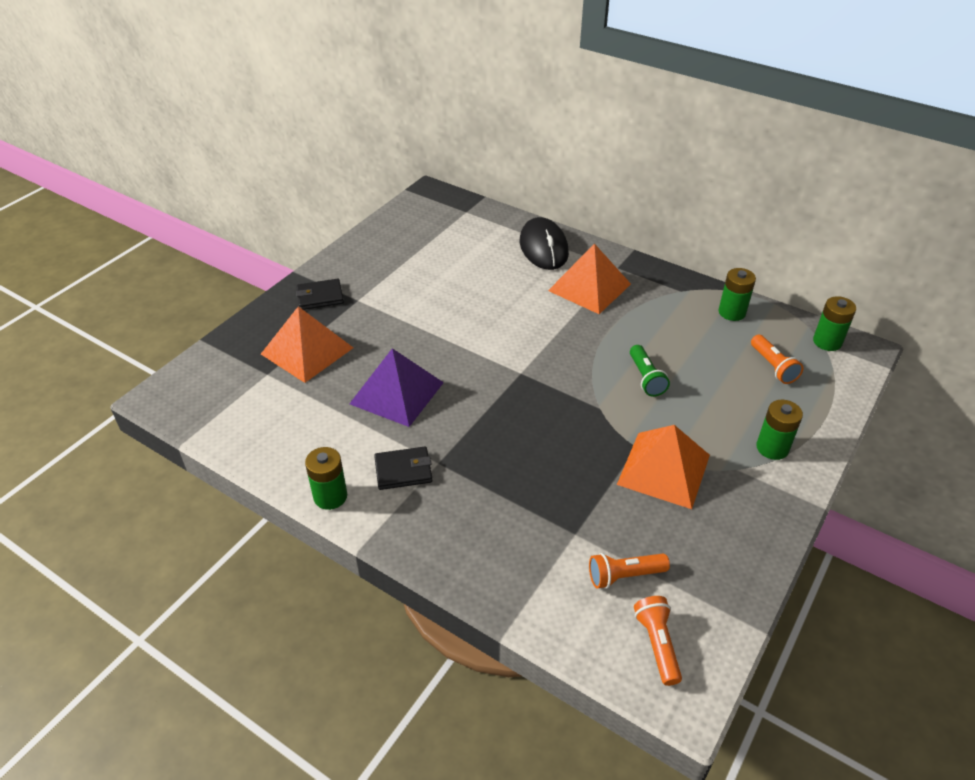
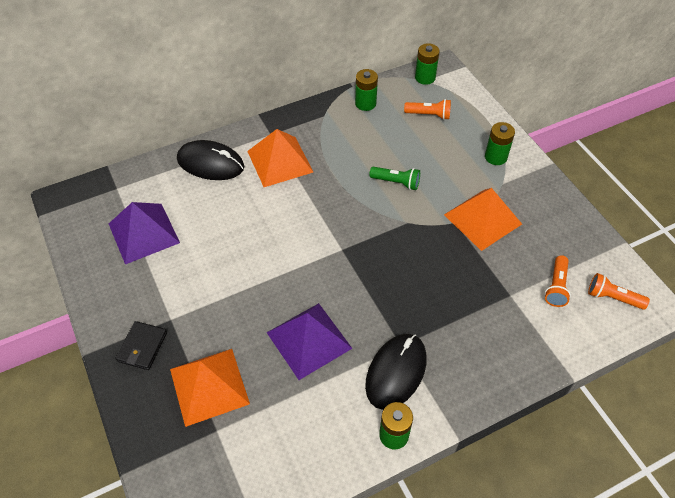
camera: 60 degrees left, 10 degrees up
black wallet [374,447,432,490] -> black mouse [365,334,427,410]
none -> purple pyramid [109,202,180,265]

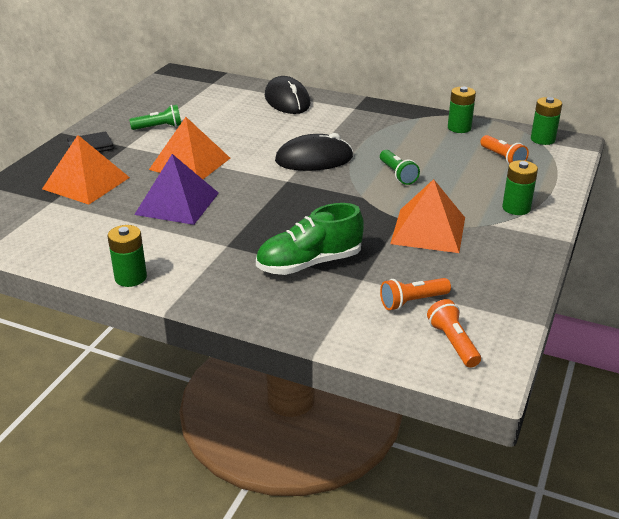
camera: 50 degrees right, 20 degrees down
purple pyramid [109,202,180,265] -> none
orange pyramid [247,129,313,187] -> orange pyramid moved to [149,117,230,179]
black mouse [365,334,427,410] -> black mouse moved to [275,133,353,171]
none -> green flashlight [129,105,181,130]
none -> green shoe [256,203,364,275]

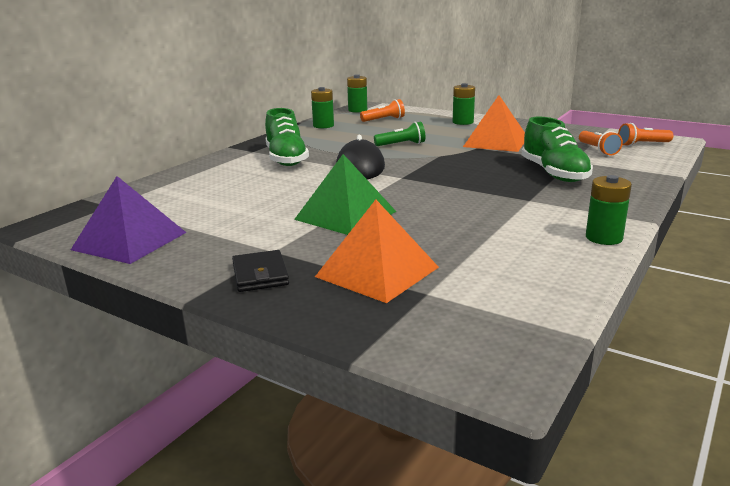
camera: 80 degrees left, 10 degrees down
green flashlight [129,105,181,130] -> none
purple pyramid [134,154,219,225] -> purple pyramid moved to [71,176,187,264]
orange pyramid [149,117,230,179] -> green pyramid [294,154,396,235]
black mouse [265,76,310,114] -> none
none -> green shoe [265,108,309,166]

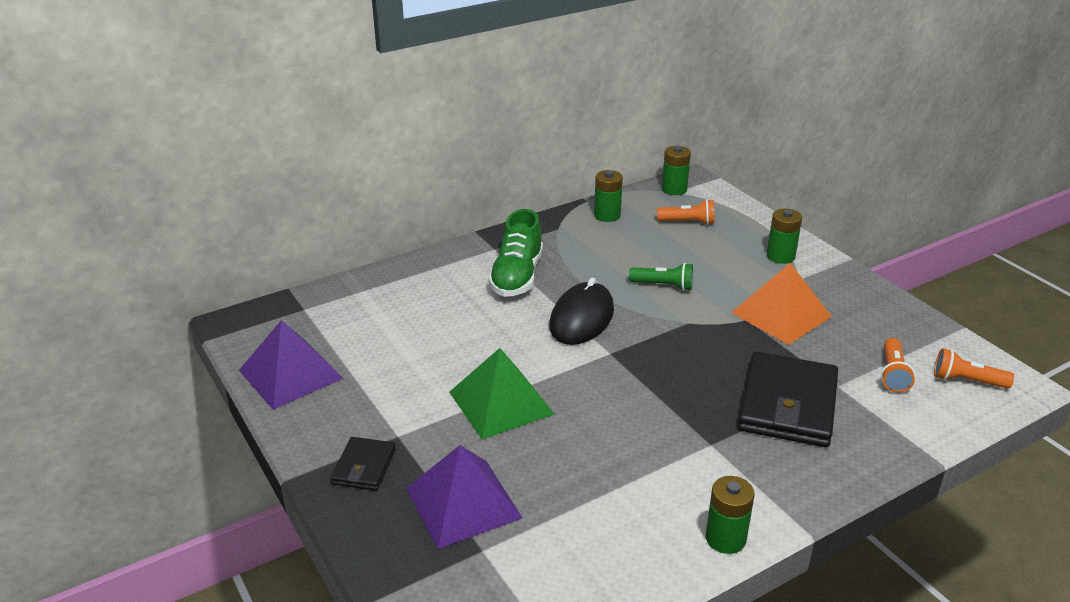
camera: 25 degrees right, 10 degrees up
orange pyramid [315,200,439,303] -> purple pyramid [406,445,523,549]
green shoe [522,116,593,182] -> black wallet [738,351,838,447]

